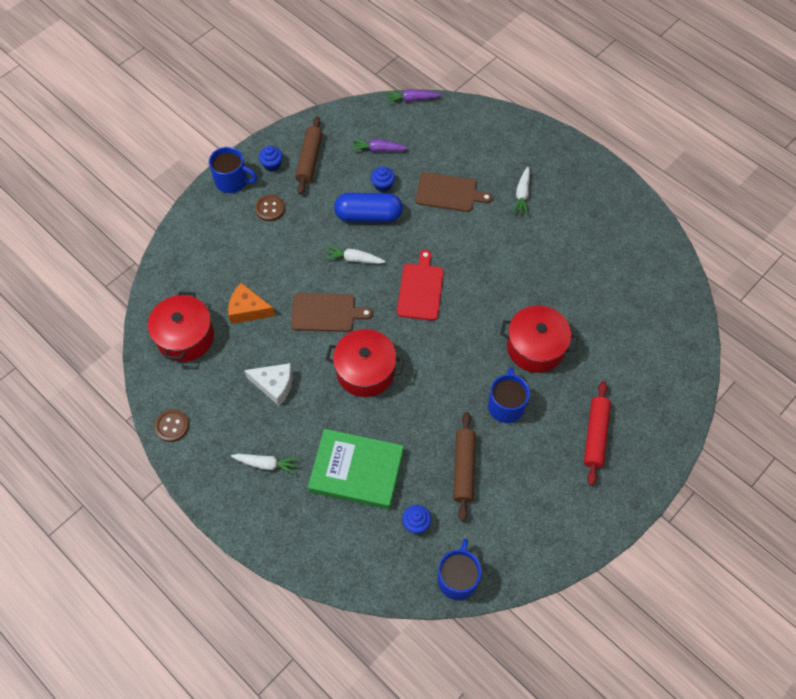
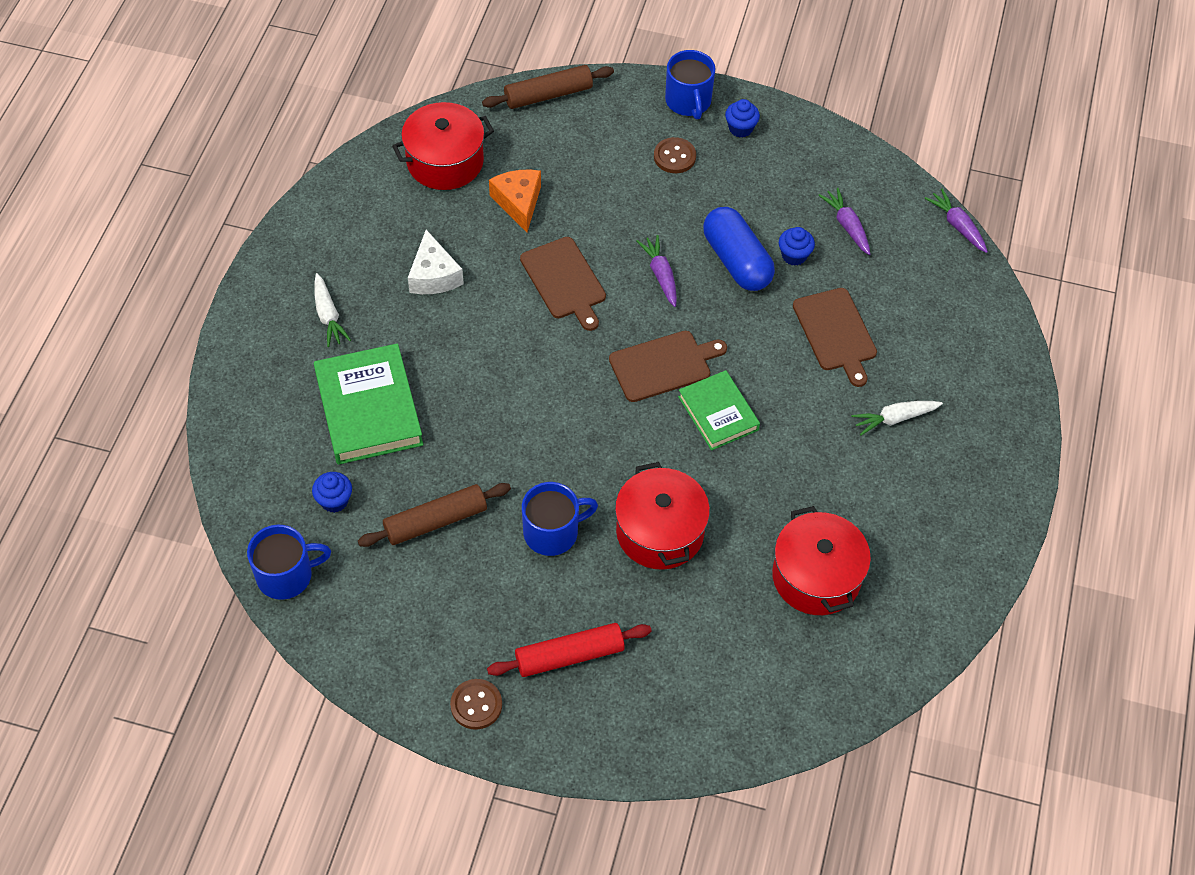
camera: 60 degrees right, 5 degrees down
brown button [154,409,189,442] -> brown button moved to [450,679,502,730]
brown rolling pin [295,116,322,195] -> brown rolling pin moved to [482,65,614,109]
white carrot [324,245,386,264] -> purple carrot [636,235,677,307]
red pot [325,329,404,397] -> red pot moved to [772,506,871,615]
red cutting board [397,250,444,321] -> brown cutting board [609,331,727,402]
none -> green book [678,370,760,450]

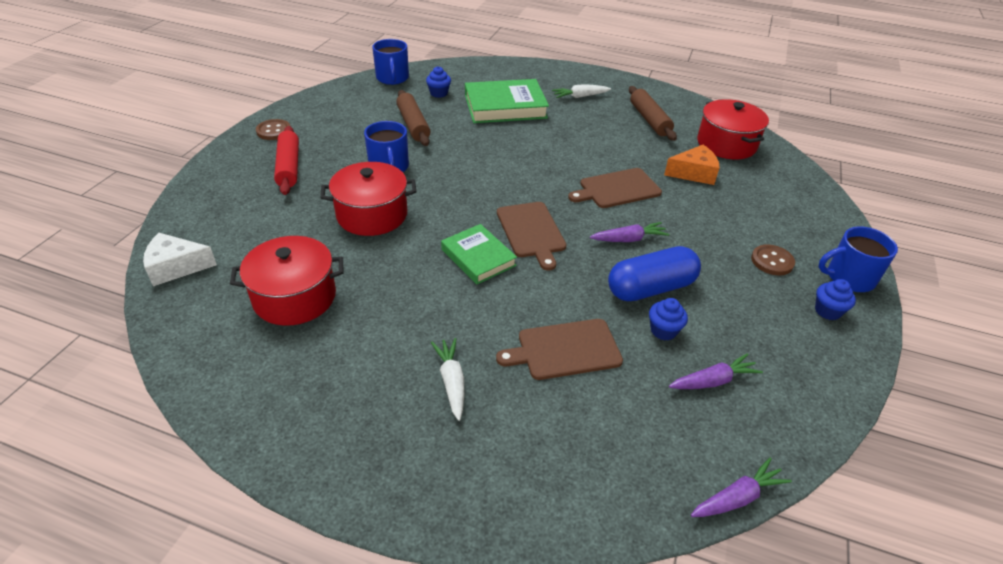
camera: 95 degrees right, 15 degrees down
white cheese [408,230,464,294] -> white cheese moved to [143,233,217,286]
brown rolling pin [482,65,614,109] -> brown rolling pin moved to [629,86,677,141]
green book [678,370,760,450] -> green book turned 75 degrees clockwise [441,224,517,284]

